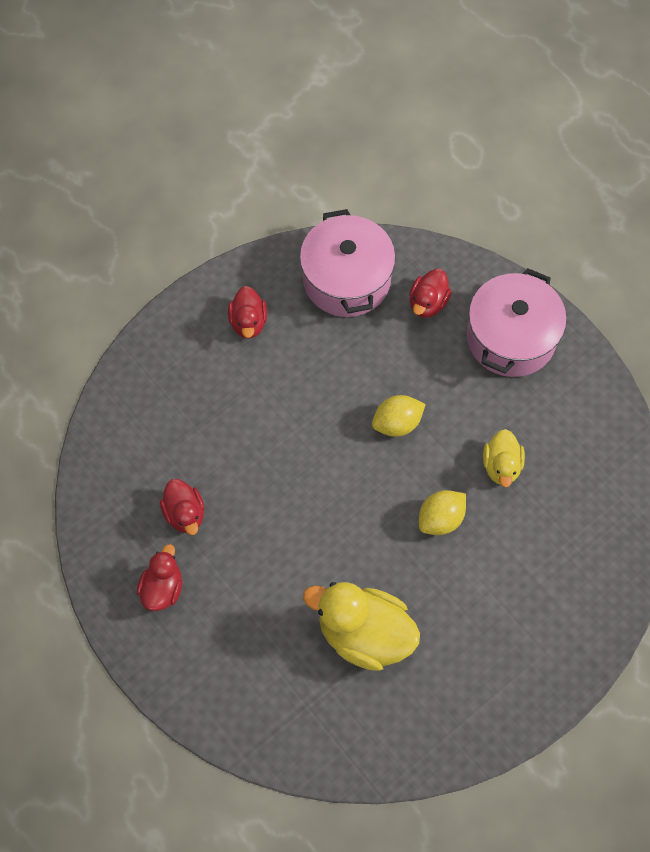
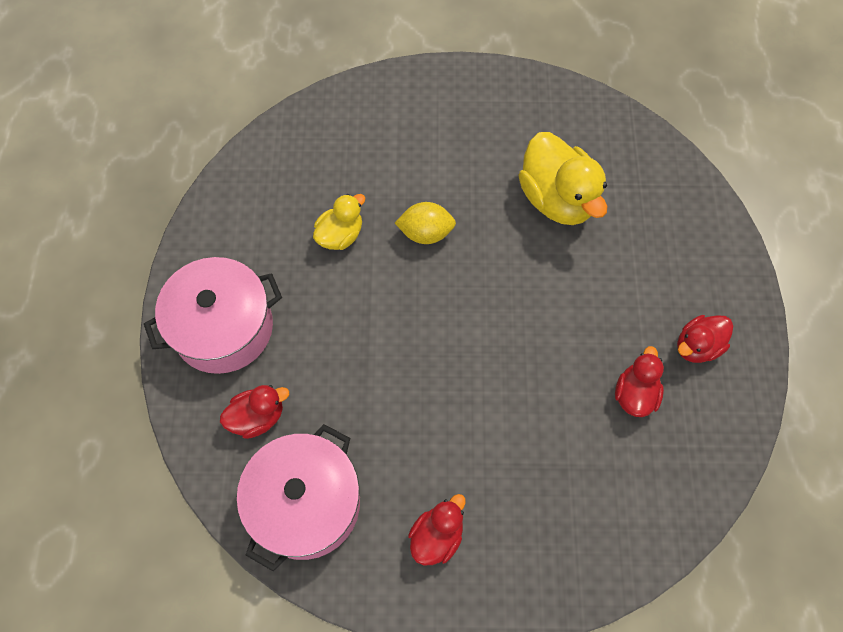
camera: 140 degrees left, 0 degrees up
yellow lemon [372,395,426,437] -> none

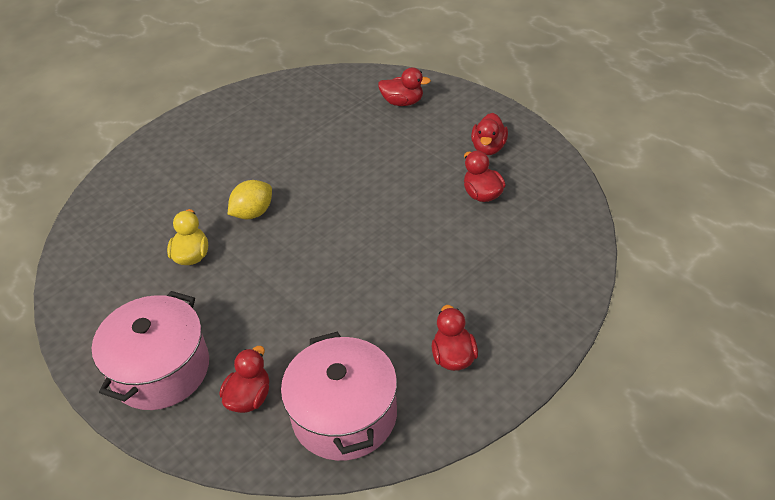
camera: 40 degrees left, 20 degrees down
yellow duck [519,132,608,225] -> none
none -> red duck [378,67,431,106]

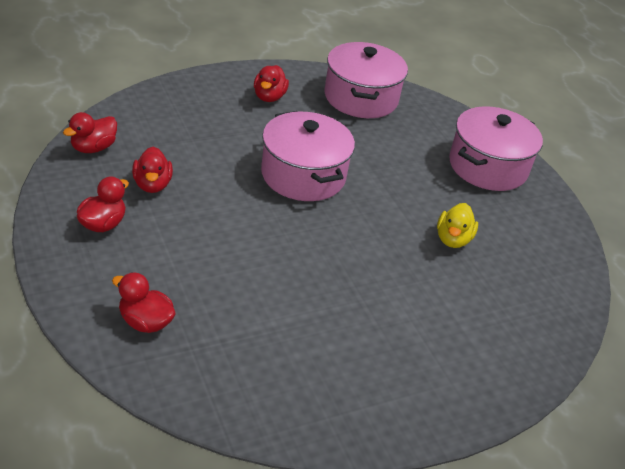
camera: 170 degrees left, 5 degrees down
red duck [220,346,269,413] -> red duck moved to [63,112,117,153]
yellow lemon [228,180,272,219] -> none
none -> pink pot [261,111,355,201]

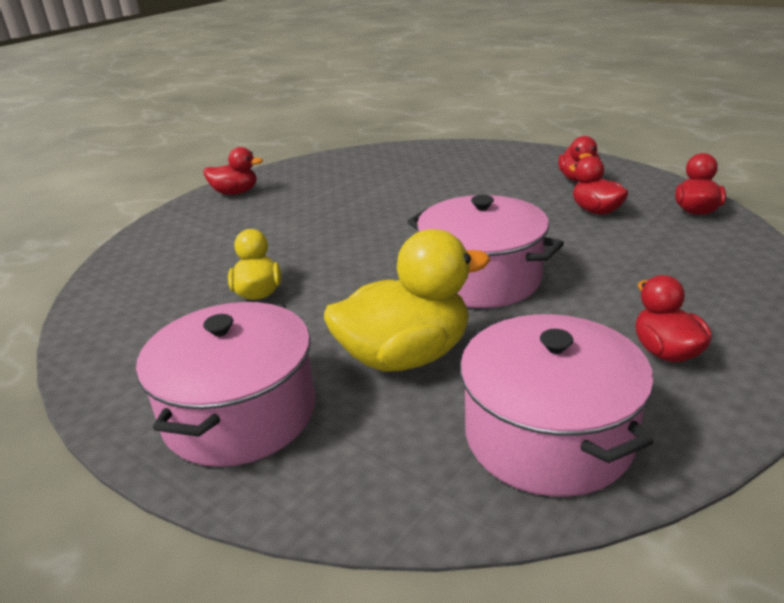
camera: 160 degrees right, 10 degrees down
red duck [112,272,176,333] -> red duck moved to [203,147,263,195]
none -> yellow duck [324,229,491,371]

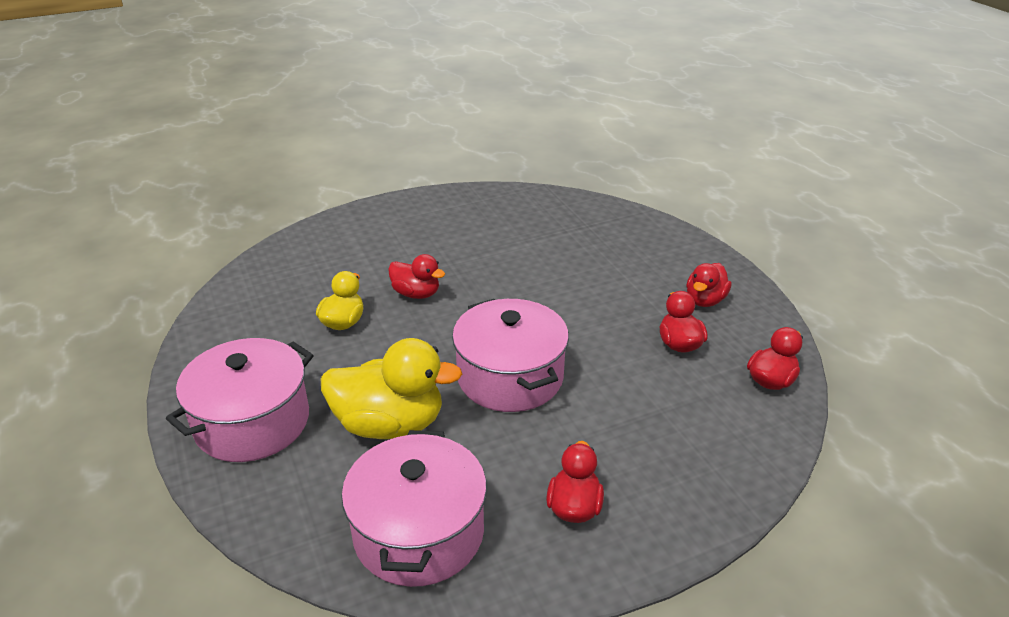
camera: 25 degrees right, 5 degrees up
red duck [203,147,263,195] -> red duck moved to [388,254,445,299]

